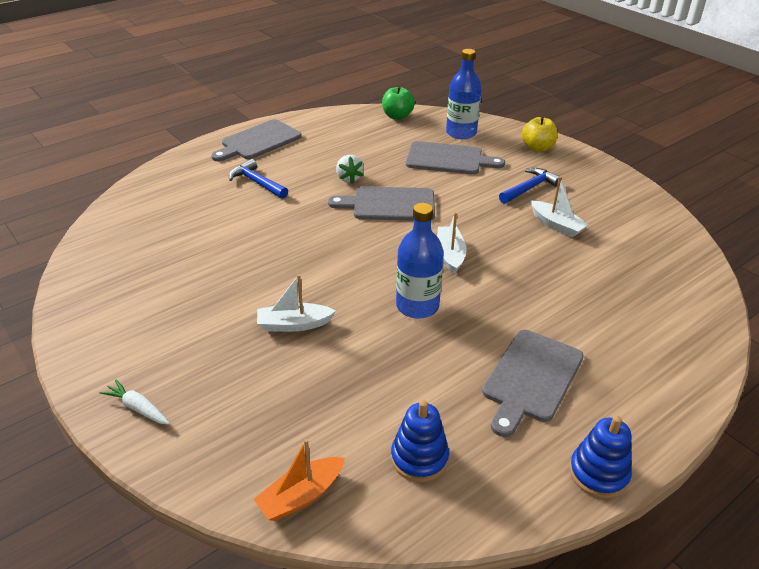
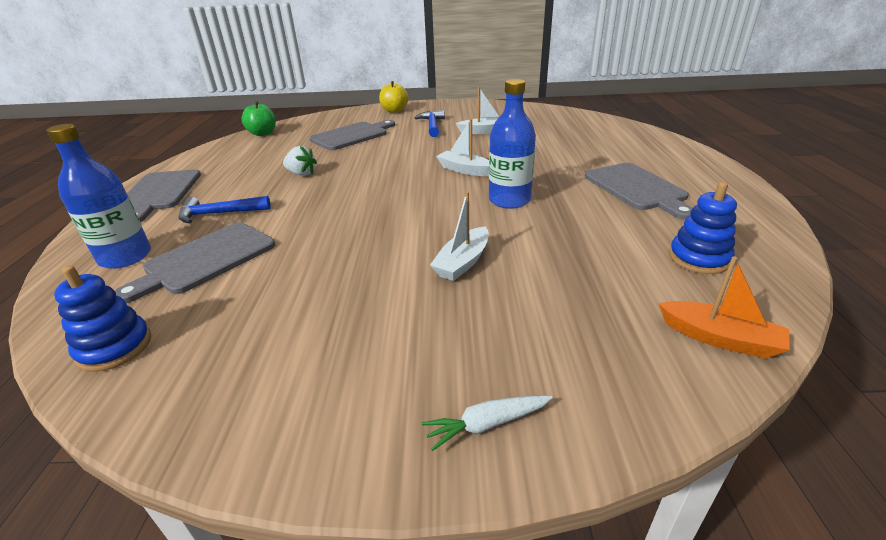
camera: 50 degrees left, 5 degrees down
orange boat [253,439,345,521] -> orange boat turned 60 degrees counterclockwise [658,256,790,359]
grey cutting board [328,186,435,221] -> grey cutting board moved to [115,222,275,303]
blue bottle [446,49,482,139] -> blue bottle moved to [47,124,151,269]
blue stacking toy [569,416,632,498] -> blue stacking toy moved to [54,266,151,372]

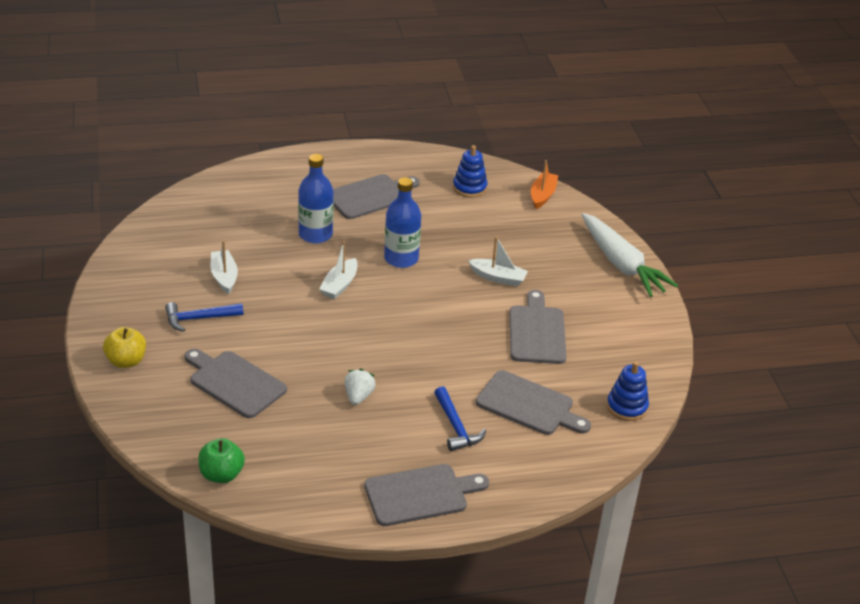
camera: 105 degrees left, 5 degrees up
blue bottle [47,124,151,269] -> blue bottle moved to [298,154,334,243]
white carrot [421,395,553,451] -> white carrot [582,213,678,297], size x2.36
none -> grey cutting board [510,290,567,364]

